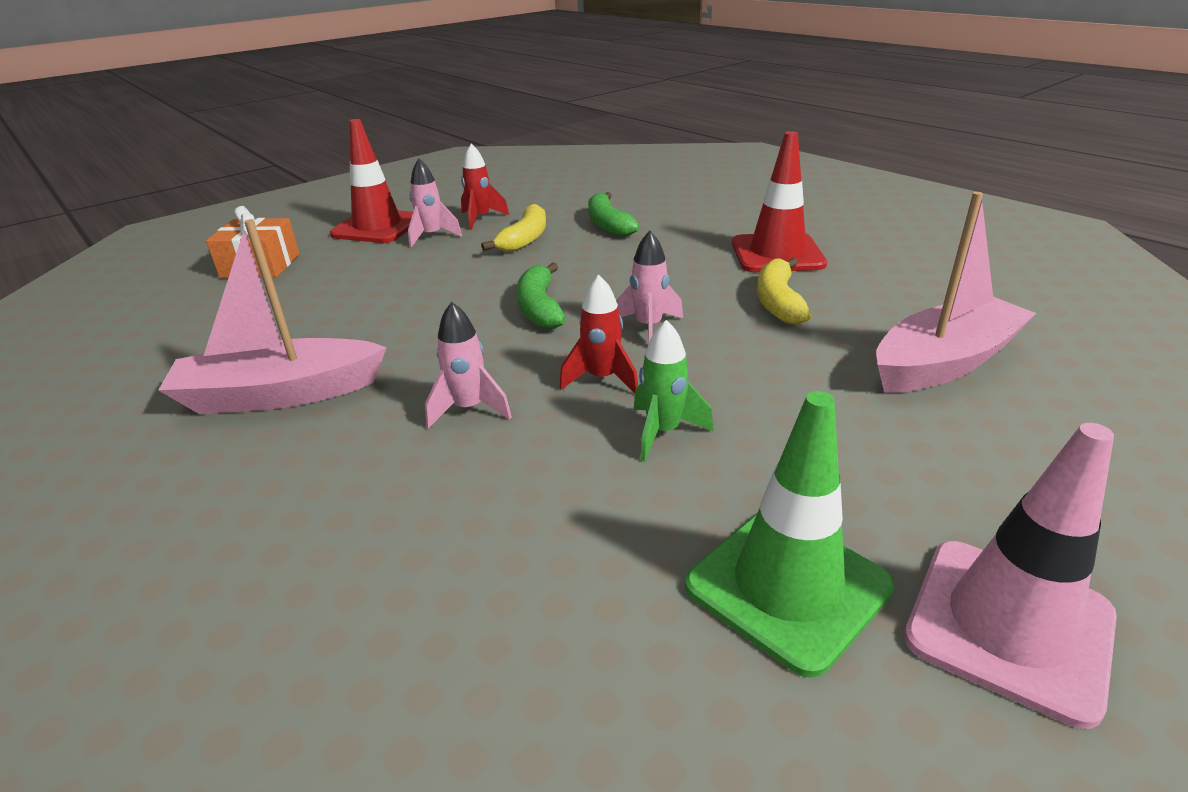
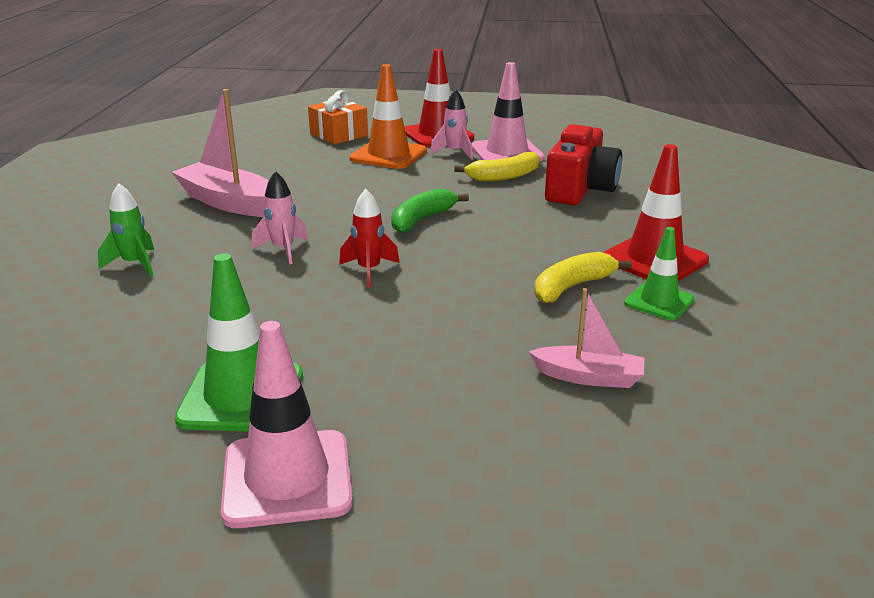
camera: 45 degrees right, 5 degrees down
red rocket [461,144,510,230] -> pink traffic cone [471,62,544,161]
green banana [588,192,640,237] -> red camera [545,124,622,205]
pink rocket [616,231,683,344] -> none
green rocket [634,320,713,462] -> green rocket moved to [98,183,154,276]
pink boat [876,192,1036,393] -> pink boat [529,288,645,388], size x0.58
none -> orange traffic cone [350,64,427,169]
none -> green traffic cone [624,227,695,320]

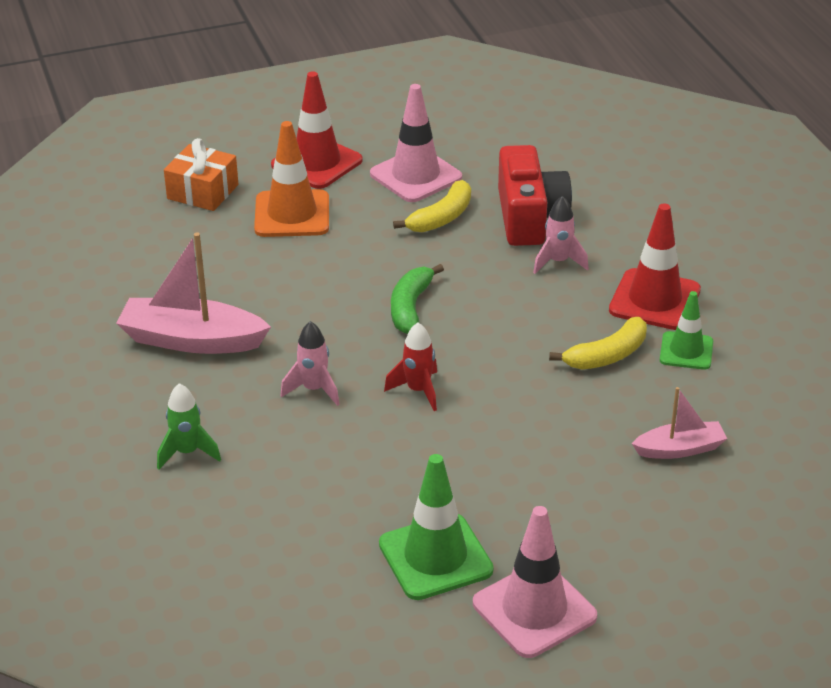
camera: 25 degrees left, 10 degrees up
pink rocket [430,89,473,160] -> pink rocket moved to [533,196,589,274]
yellow banana [535,252,632,303] -> yellow banana turned 150 degrees counterclockwise [549,317,647,370]

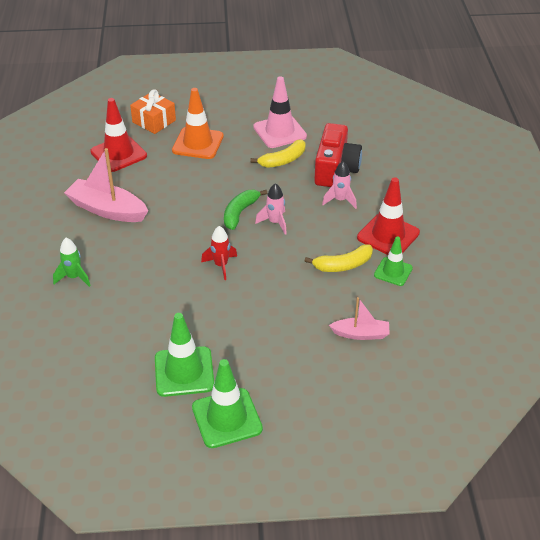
camera: 15 degrees right, 5 degrees up
red traffic cone [271,71,363,189] -> red traffic cone moved to [90,98,147,172]
pink rocket [280,321,340,406] -> pink rocket moved to [255,183,287,235]
pink traffic cone [473,506,597,658] -> green traffic cone [192,359,263,448]

